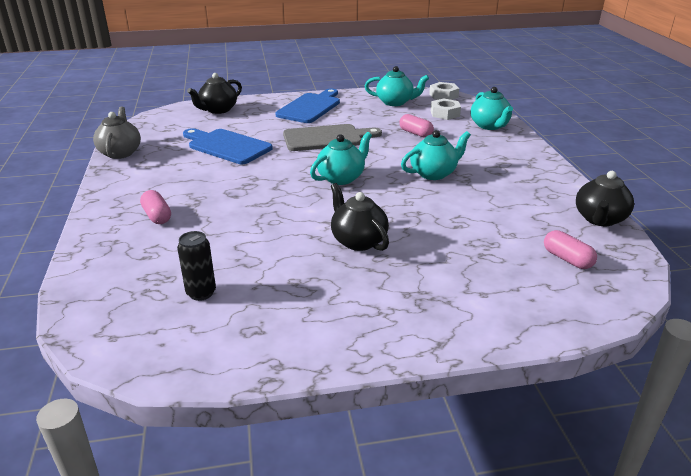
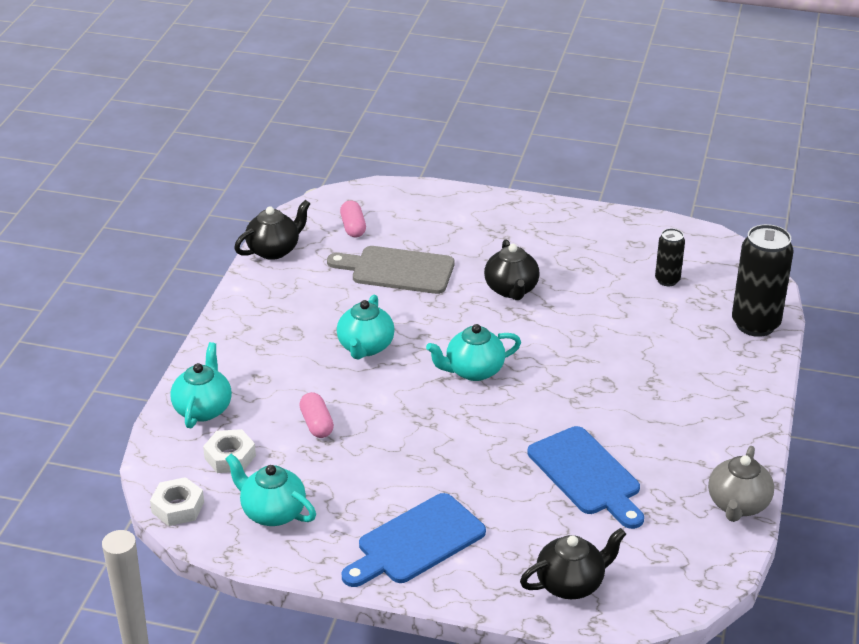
camera: 155 degrees left, 5 degrees up
pink capsule [140,190,171,224] -> none
grey cutting board [283,124,382,151] -> grey cutting board moved to [327,246,455,294]
turquoise teapot [401,130,471,180] -> turquoise teapot turned 75 degrees counterclockwise [337,294,395,360]
none -> black can [732,224,794,337]

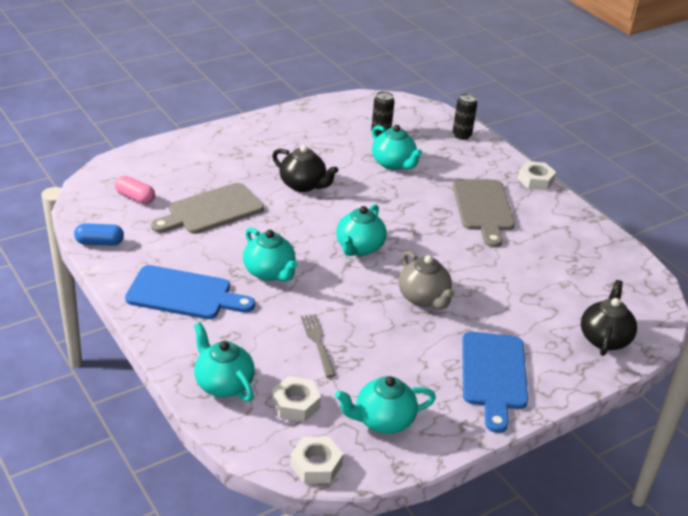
camera: 50 degrees left, 0 degrees up
black teapot [234,200,310,260] -> blue capsule [74,223,124,246]
pink capsule [299,392,334,438] -> grey fork [301,314,336,377]
blue cutting board [527,426,644,529] -> blue cutting board moved to [125,265,255,319]
grey teapot [708,446,774,522] -> grey teapot moved to [399,251,455,309]
black can [732,224,794,337] -> black can [453,93,477,140], size x0.54
none -> turquoise teapot [372,125,422,170]
none -> grey cutting board [453,179,515,247]
none -> white nut [518,161,556,190]

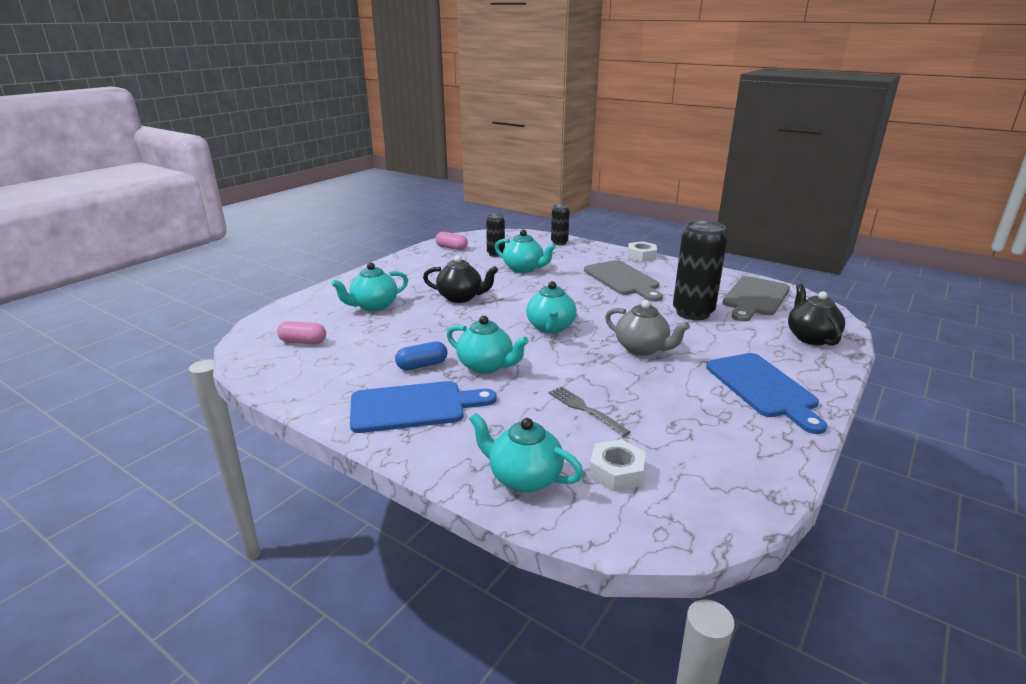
camera: 20 degrees left, 10 degrees down
blue capsule [74,223,124,246] -> blue capsule moved to [395,341,448,370]
grey cutting board [151,183,264,234] -> grey cutting board moved to [723,276,790,322]
white nut [290,437,343,484] -> none
turquoise teapot [335,376,436,434] -> turquoise teapot moved to [331,263,408,311]
none -> pink capsule [435,232,468,250]
none -> black can [673,220,727,320]

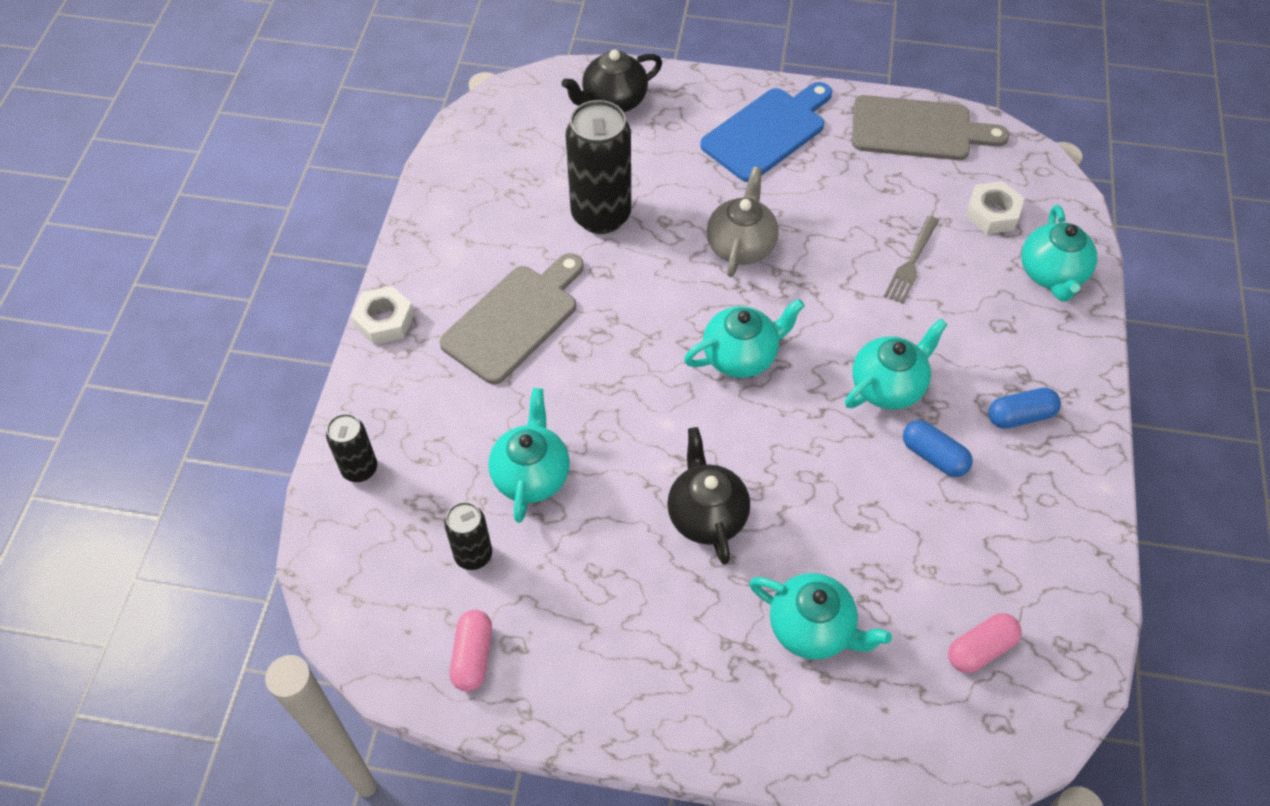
camera: 115 degrees left, 30 degrees up
pink capsule [277,321,326,344] -> pink capsule turned 75 degrees clockwise [948,613,1022,673]
blue cutting board [350,381,497,433] -> blue capsule [989,388,1061,429]
turquoise teapot [447,316,529,374] -> turquoise teapot turned 45 degrees clockwise [845,318,948,410]
grey cutting board [723,276,790,322] -> grey cutting board moved to [852,95,1010,160]

